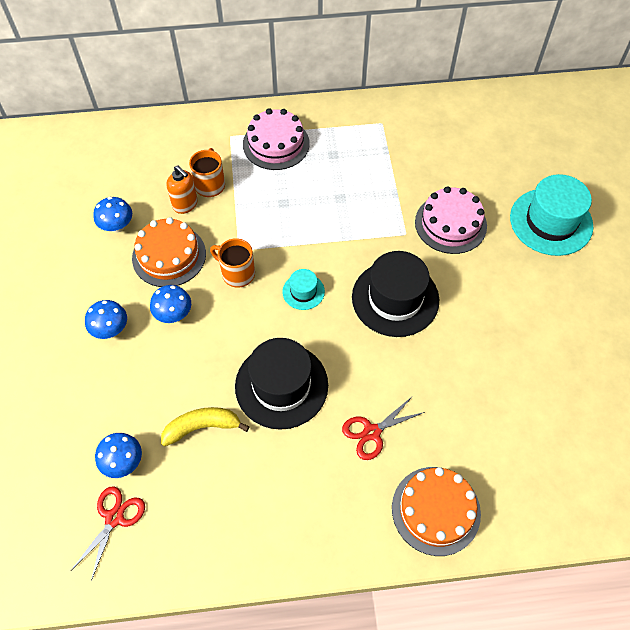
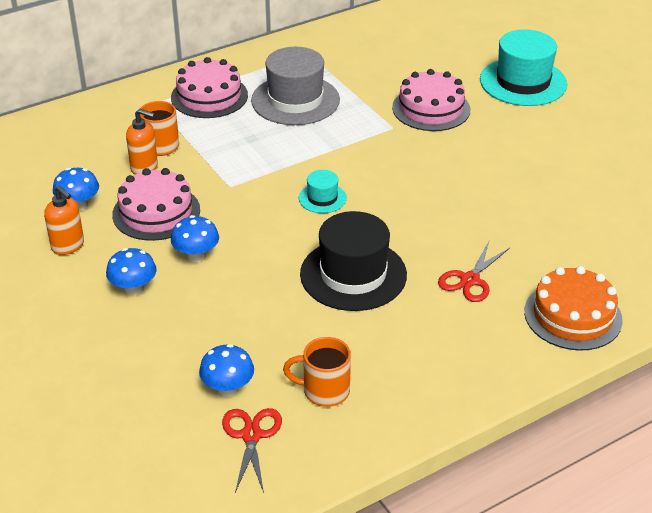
camera: 25 degrees left, 20 degrees down
orange cake [132,217,206,287] -> pink cake [112,168,200,241]
yellow banana [161,407,249,446] -> none
orange mug [210,238,255,287] -> orange mug moved to [283,337,351,407]
black hat [352,251,439,337] -> none
none -> orange soap dispenser [44,186,84,255]
none -> grey hat [251,47,340,125]

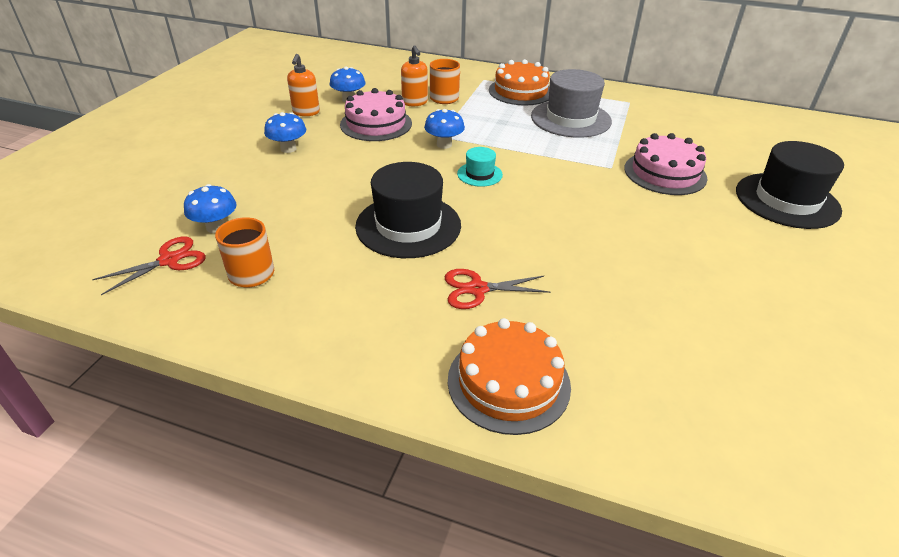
camera: 50 degrees right, 0 degrees up
pink cake [171,57,248,118] -> orange cake [489,59,550,105]
blue mushroom [171,215,219,262] -> blue mushroom moved to [424,109,465,149]
turquoise hat [480,29,567,106] -> black hat [736,141,844,229]

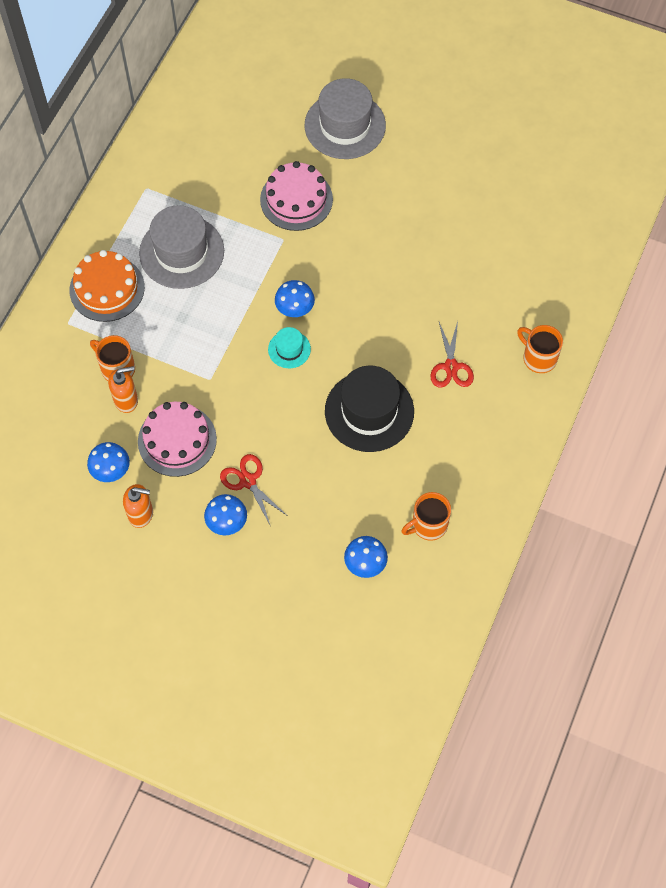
camera: 85 degrees left, 25 degrees up
red scissors [92,236,206,295] -> red scissors moved to [220,454,286,525]
blue mushroom [424,109,465,149] -> blue mushroom moved to [275,280,315,317]
orange cake [448,318,571,435] -> orange mug [517,325,563,373]
black hat [736,141,844,229] -> grey hat [305,78,386,159]

